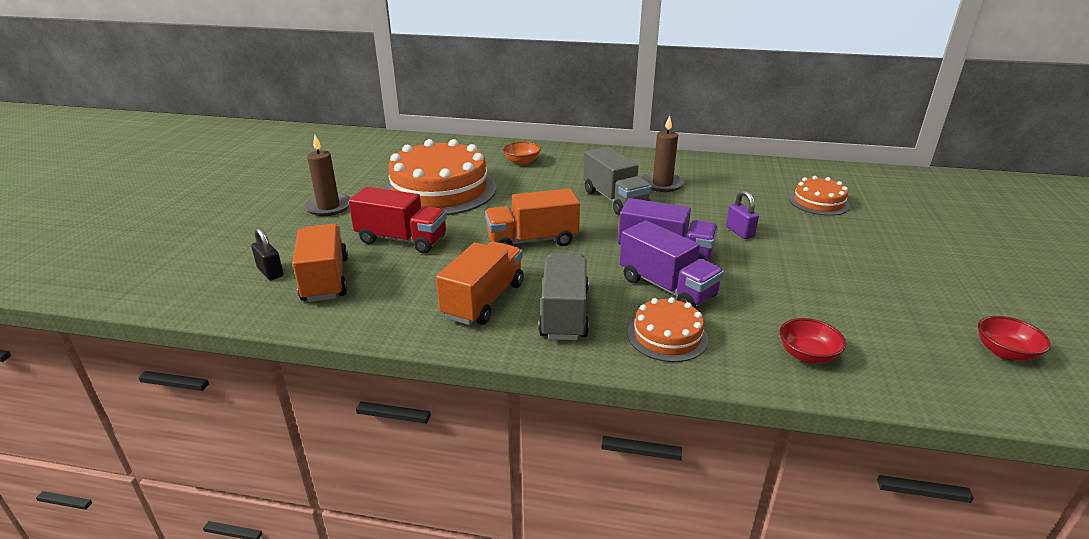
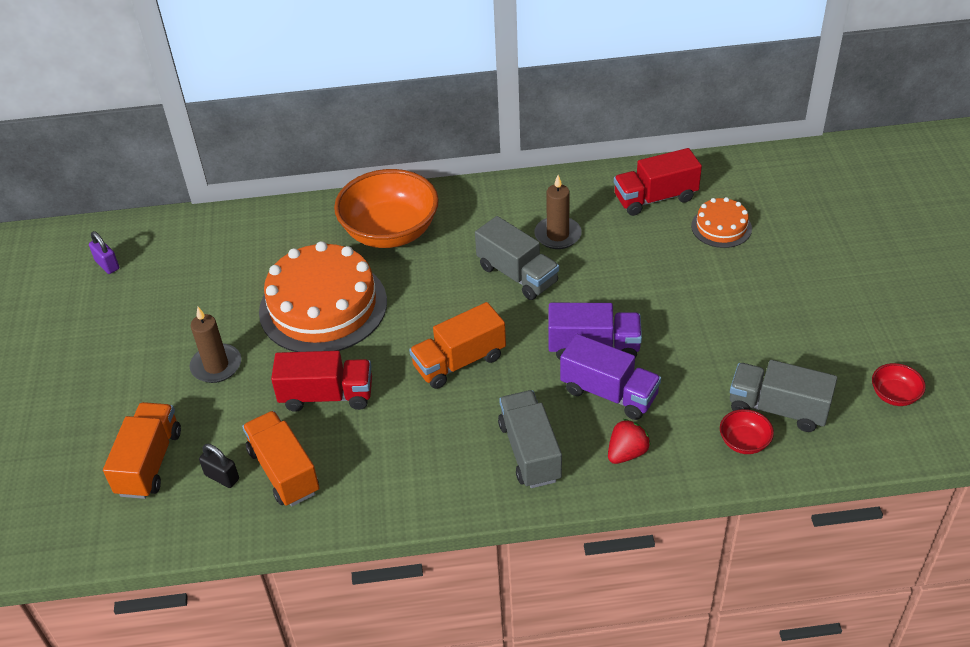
camera: 15 degrees left, 15 degrees up
orange truck [436,241,524,325] -> orange truck moved to [103,402,181,499]
orange bowl [503,142,541,165] -> orange bowl [334,169,439,248], size x2.32
orange cake [627,297,708,362] -> red strawberry [608,419,651,464]
purple padlock [726,190,759,239] -> purple padlock moved to [89,231,119,274]
none -> red truck [614,148,702,216]
none -> grey truck [730,360,837,432]

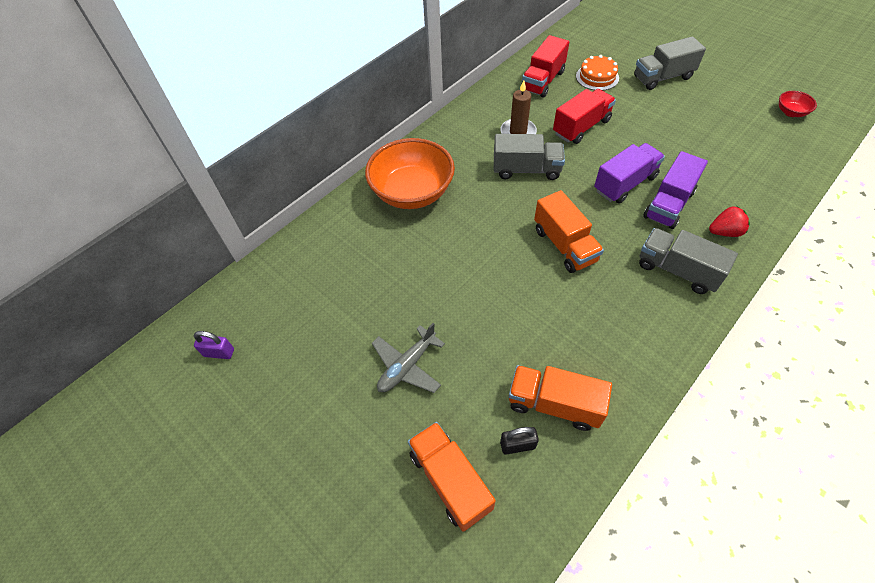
camera: 40 degrees left, 10 degrees up
brown candle [190,307,241,383] -> grey plane [372,323,445,393]
orange cake [259,241,387,352] -> none
red truck [271,351,372,412] -> red truck moved to [553,89,616,144]
orange truck [409,302,506,389] -> orange truck turned 45 degrees counterclockwise [534,190,604,273]
purple truck [560,334,661,420] -> purple truck turned 135 degrees clockwise [643,151,708,229]
red strawberry [608,419,651,464] -> red strawberry turned 75 degrees clockwise [709,206,750,237]
red bowl [720,409,774,454] -> none
grey truck [730,360,837,432] -> grey truck moved to [634,36,706,90]

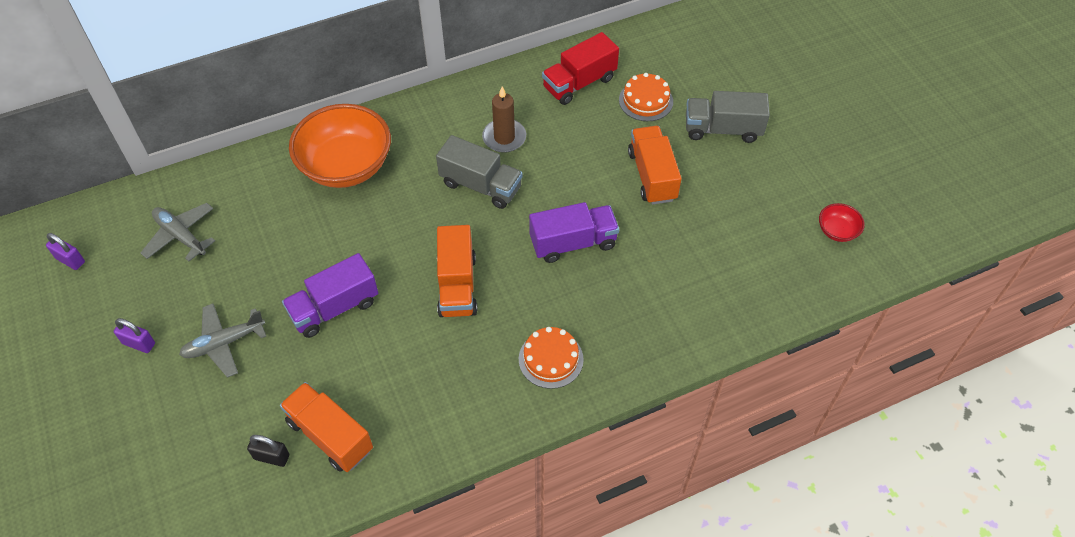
camera: 20 degrees right, 0 degrees up
orange truck [408,422,496,532] -> orange truck moved to [628,126,682,205]
red truck [553,89,616,144] -> none
grey truck [639,228,738,294] -> orange cake [519,327,584,389]
purple truck [643,151,708,229] -> purple truck moved to [282,253,378,338]
red strawberry [709,206,750,237] -> none
none -> purple padlock [114,318,155,353]
none -> grey plane [141,203,215,262]

